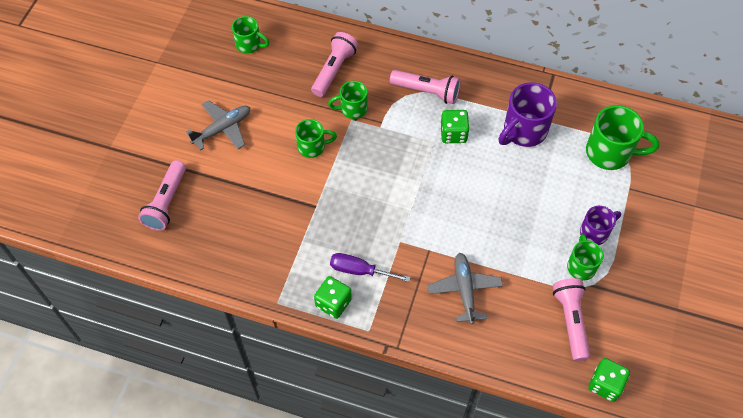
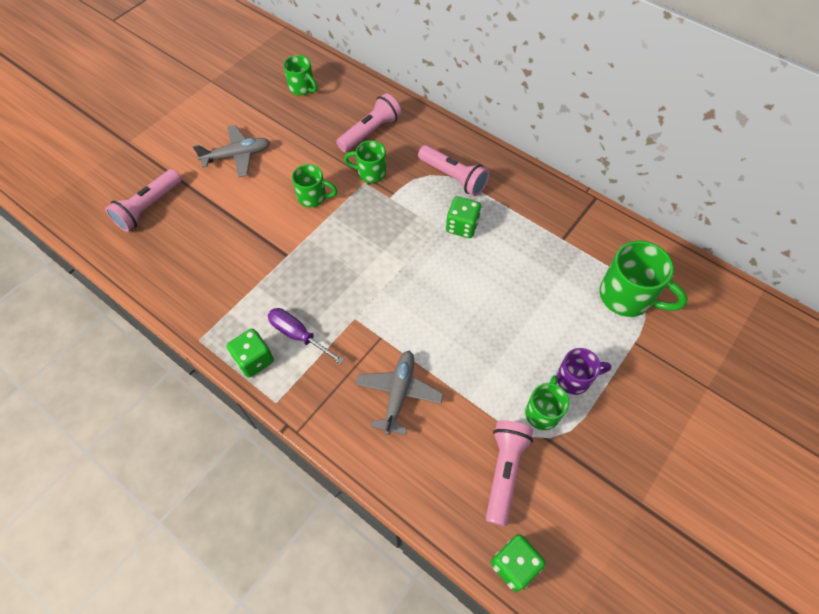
camera: 20 degrees right, 0 degrees up
purple mug [498,82,557,147] -> none

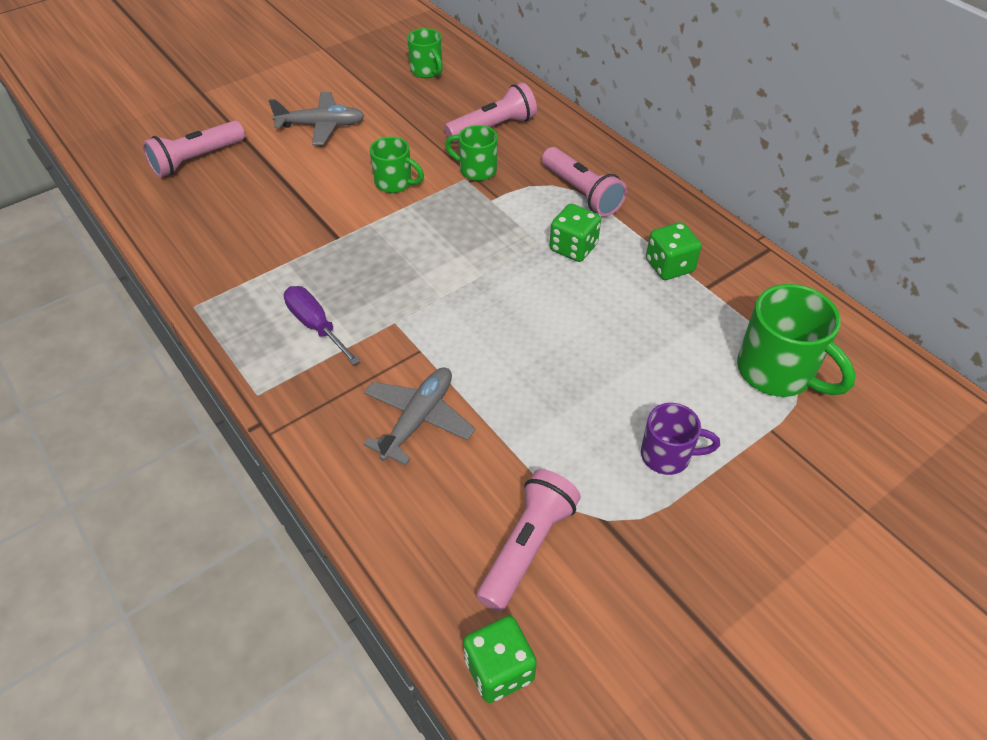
camera: 15 degrees right, 10 degrees down
green dice [227,329,274,378] -> green dice moved to [646,222,702,280]
green mug [525,375,569,430] -> none

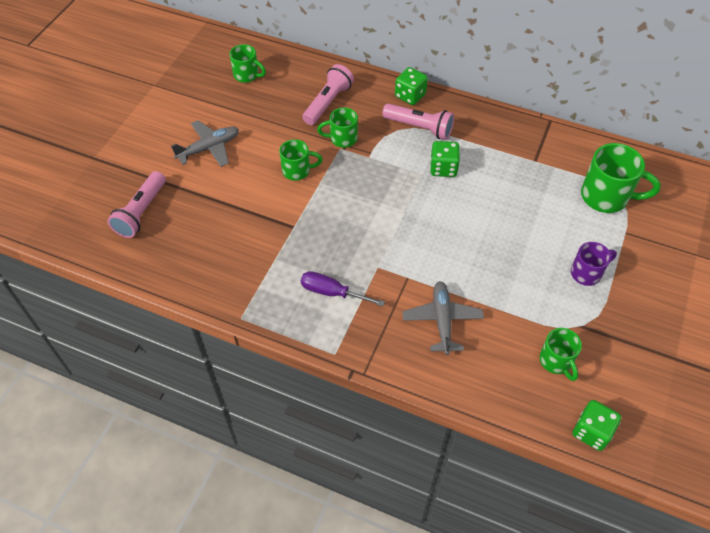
camera: 30 degrees left, 5 degrees up
pink flashlight [477,469,581,612] -> green mug [539,328,582,381]
green dice [646,222,702,280] -> green dice moved to [395,67,428,105]

